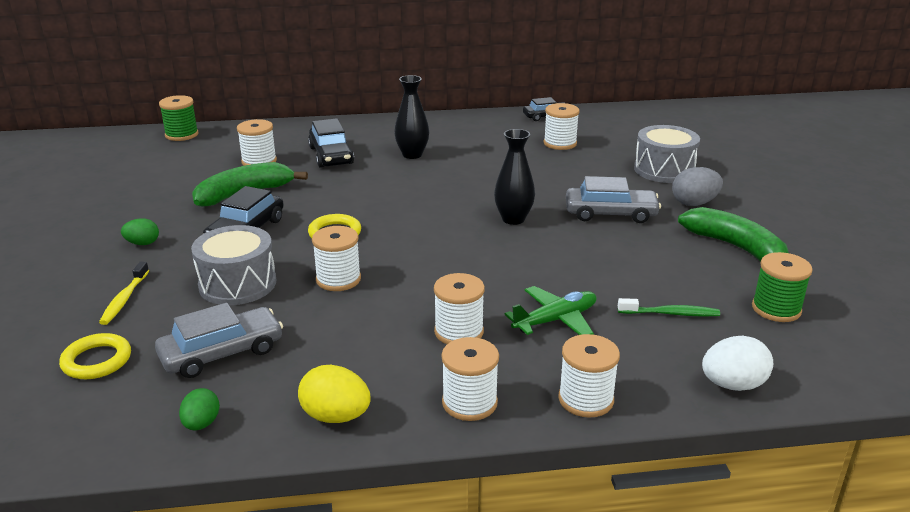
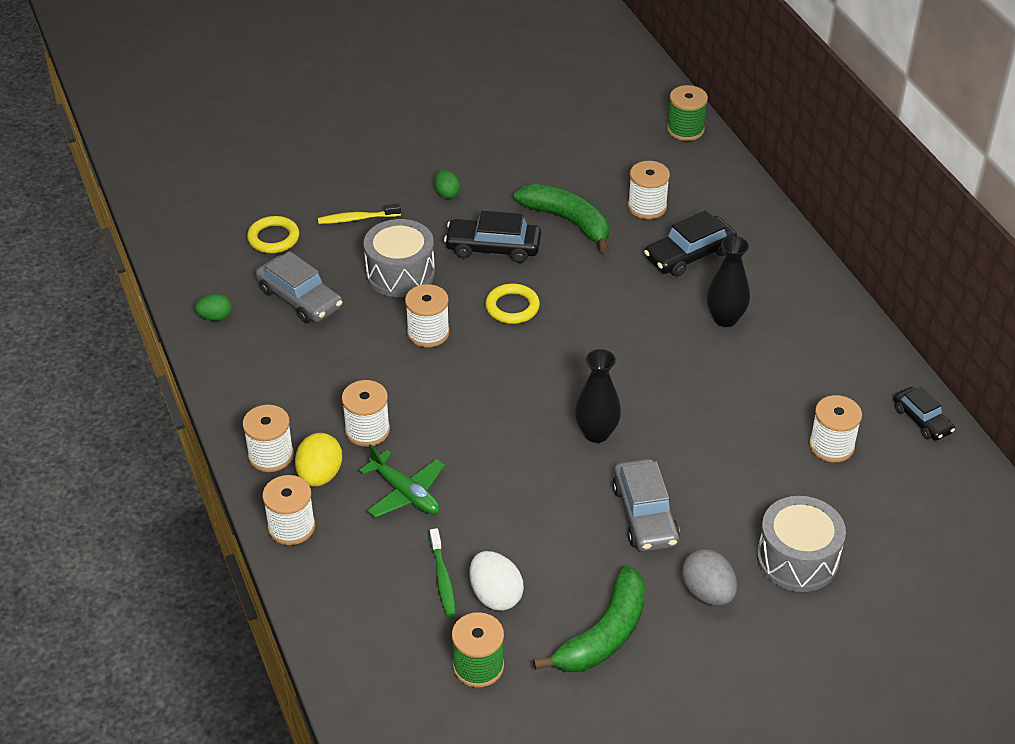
camera: 75 degrees right, 15 degrees up
yellow egg [298,365,371,423] -> yellow egg moved to [295,433,342,487]
white egg [702,336,773,391] -> white egg moved to [470,551,524,611]

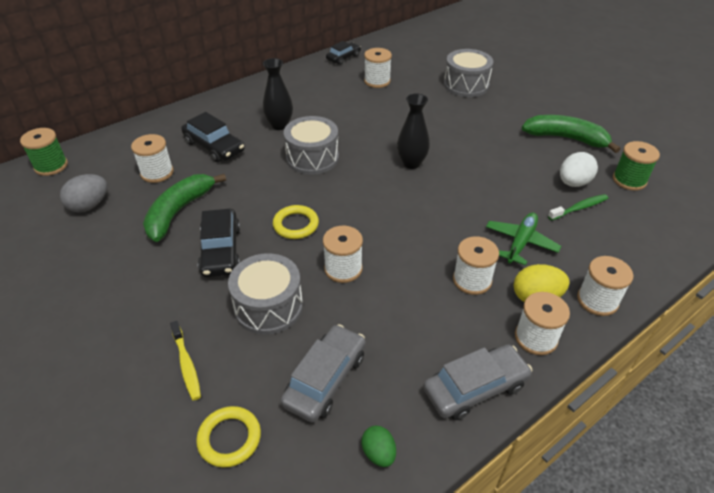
camera: 105 degrees left, 0 degrees up
green egg [434,170,460,199] -> none
grey car [612,459,680,552] -> grey car moved to [423,344,532,420]
grey egg [682,549,737,606] -> grey egg moved to [60,174,107,212]
none -> grey drum [284,116,339,175]

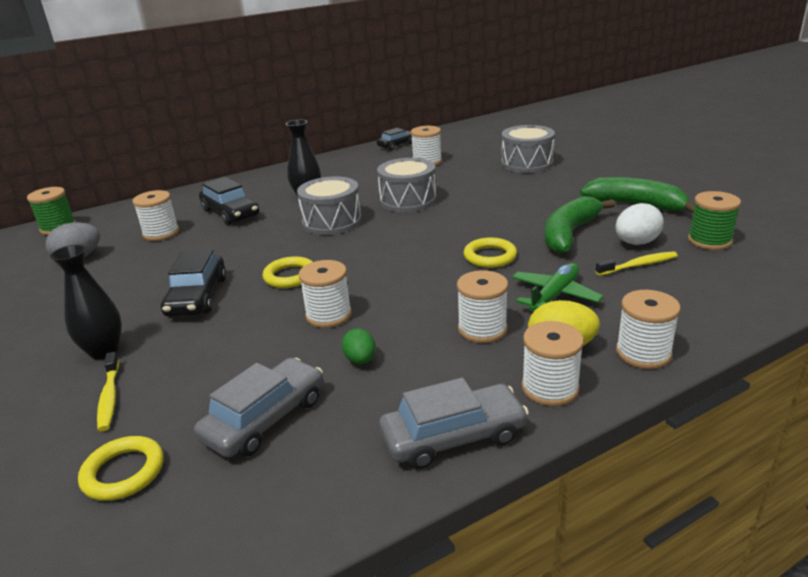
camera: 10 degrees right, 15 degrees down
green banana [143,174,226,242] -> green banana moved to [545,196,615,254]
grey drum [228,253,303,335] -> grey drum moved to [377,158,436,212]
green egg [361,426,396,467] -> green egg moved to [342,328,376,364]
black vase [397,93,430,169] -> black vase moved to [50,245,122,359]
green toothbrush [548,194,608,221] -> yellow toothbrush [595,251,678,276]
none -> yellow ring [464,238,517,268]

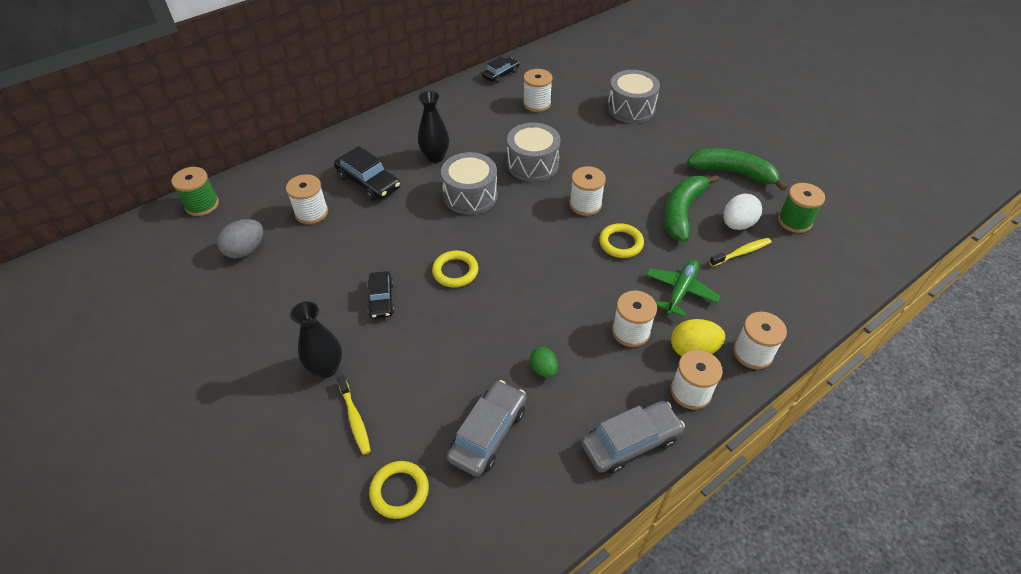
camera: 10 degrees left, 20 degrees up
black car [161,250,226,317] -> black car [368,271,395,319], size x0.65
white spool [299,260,352,328] -> white spool moved to [569,166,606,216]

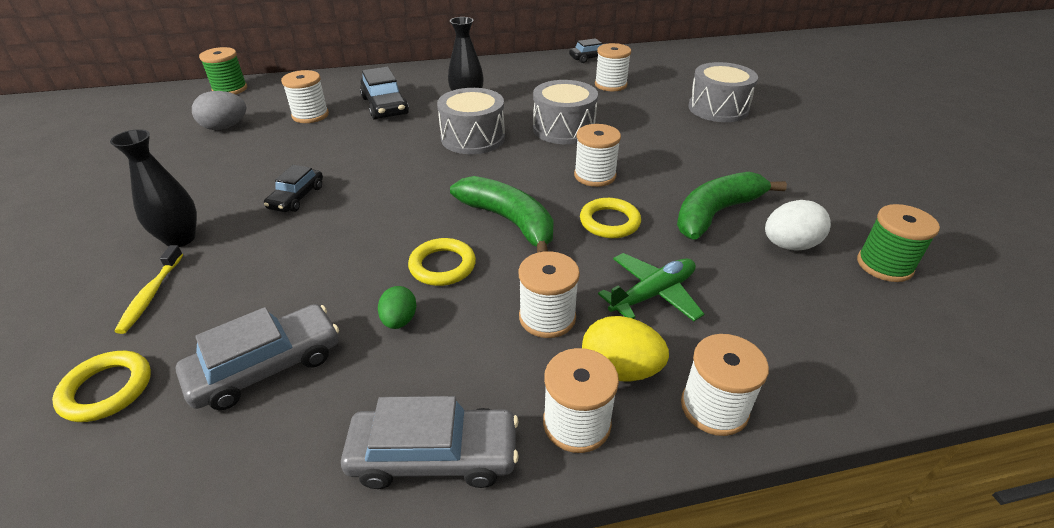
camera: 25 degrees right, 10 degrees down
yellow ring [432,251,478,288] -> yellow ring moved to [408,238,476,286]
green banana [687,148,788,191] -> green banana moved to [450,176,554,253]
yellow toothbrush [709,238,772,267] -> none

